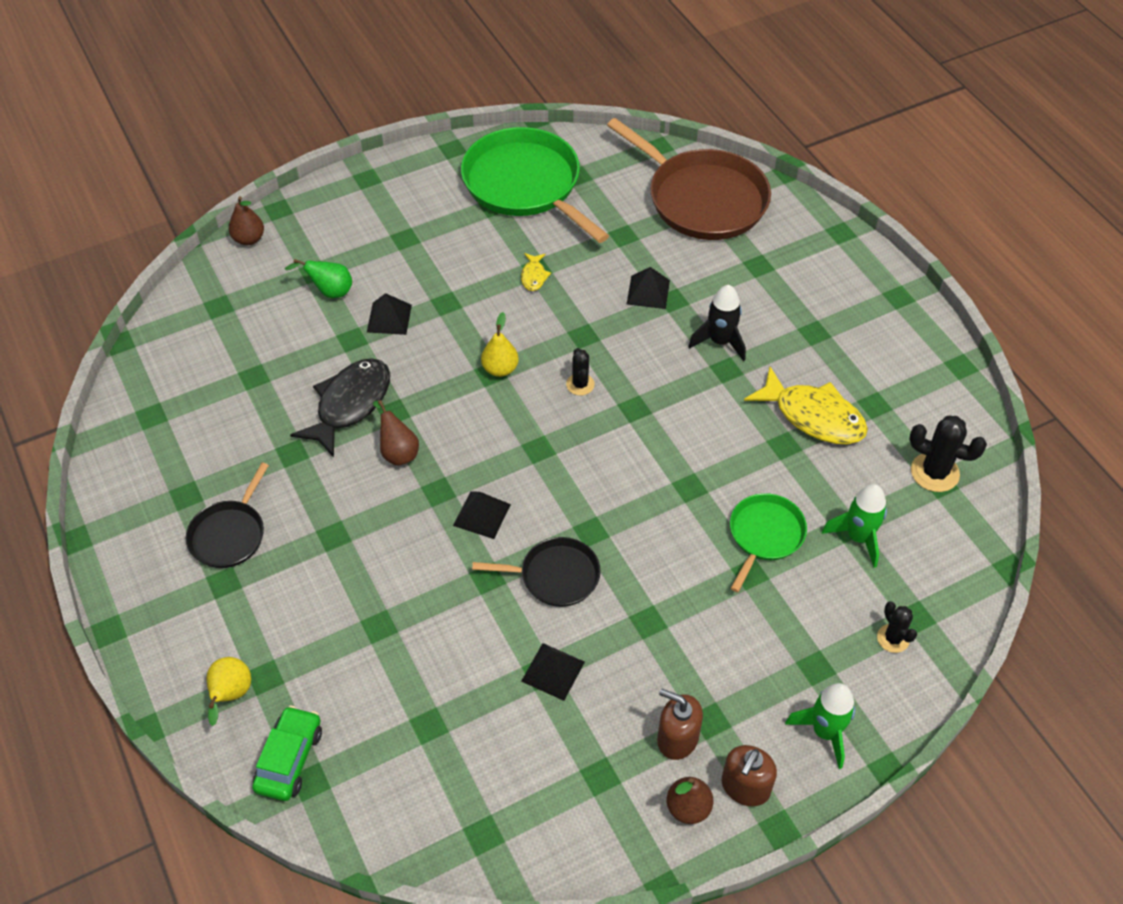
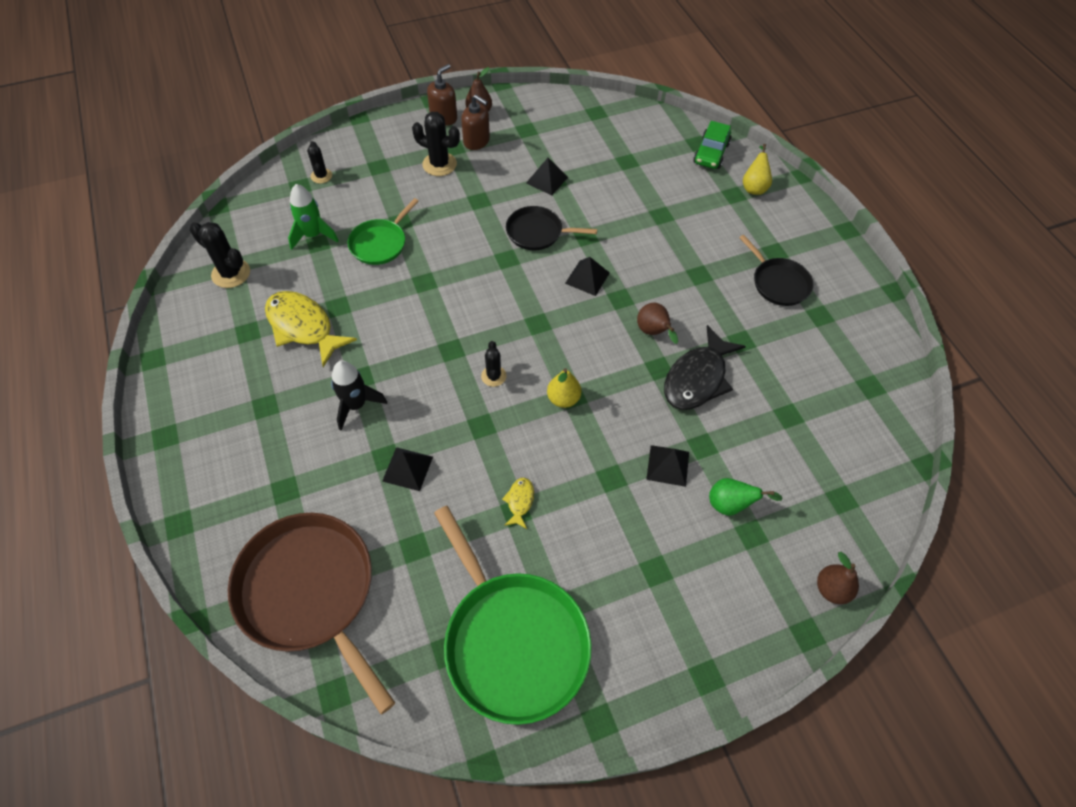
camera: 175 degrees left, 5 degrees up
black pan [186,463,269,568] -> black pan turned 120 degrees clockwise [739,235,814,306]
green rocket [785,683,855,769] -> none
none -> black cactus [412,112,460,176]

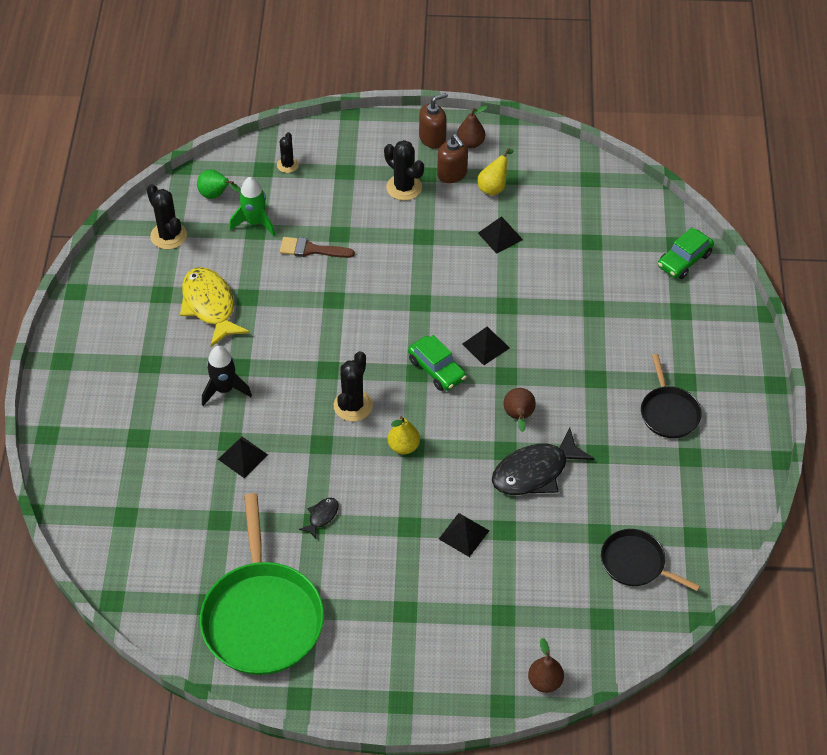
camera: 25 degrees right, 5 degrees down
brown pan [228,513,395,714] -> none
green pan [348,198,419,265] -> brown brush [280,237,355,258]
black cactus [481,341,507,387] -> black cactus [334,351,373,422], size x1.63
yellow fish [502,478,534,529] -> black fish [299,498,338,539]
black pan [506,206,597,250] -> black pan moved to [601,529,700,591]
green pear [709,478,783,516] -> green pear moved to [197,170,241,199]
yellow pear [743,144,772,195] -> yellow pear moved to [477,148,514,196]
none -> green car [408,335,466,391]

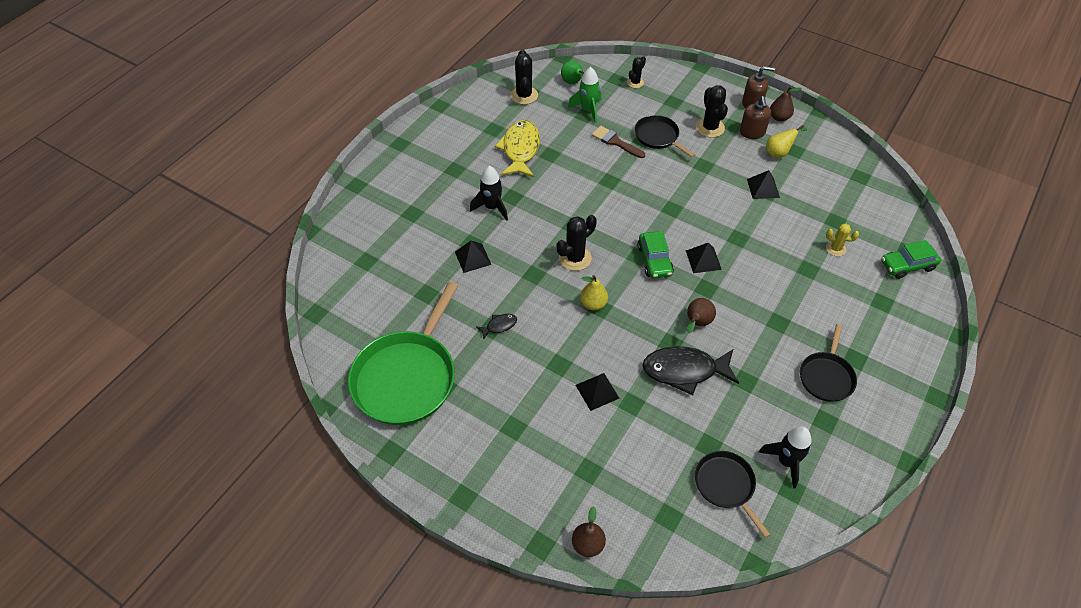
camera: 30 degrees right, 0 degrees up
none -> black pan [634,115,695,157]
none -> black rocket [758,426,811,488]
none -> yellow cactus [826,224,859,256]

